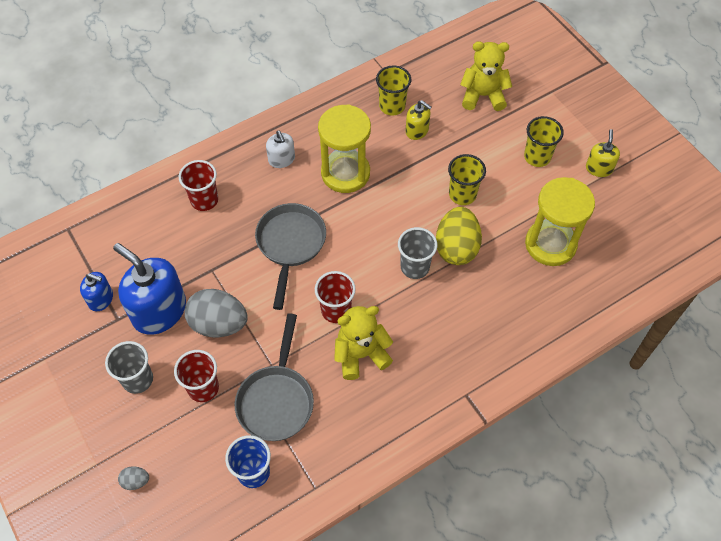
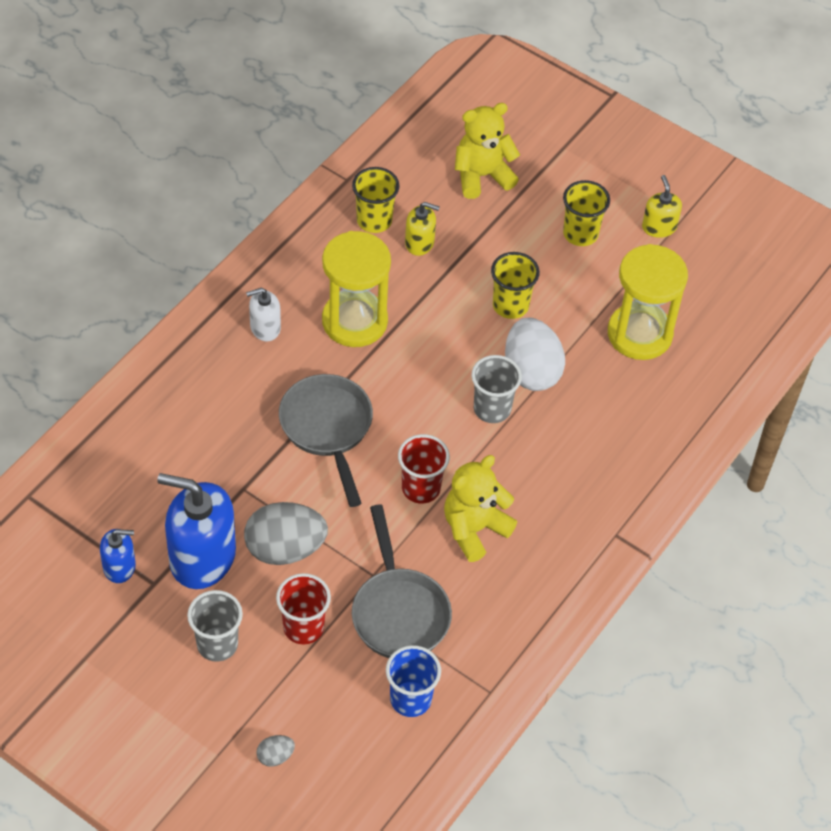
camera: 25 degrees left, 5 degrees down
red cup [179,160,218,211] -> none
white soap dispenser [266,131,295,168] -> white soap dispenser turned 120 degrees clockwise [246,288,281,341]
yellow egg [436,207,482,265] -> white egg [505,318,565,391]

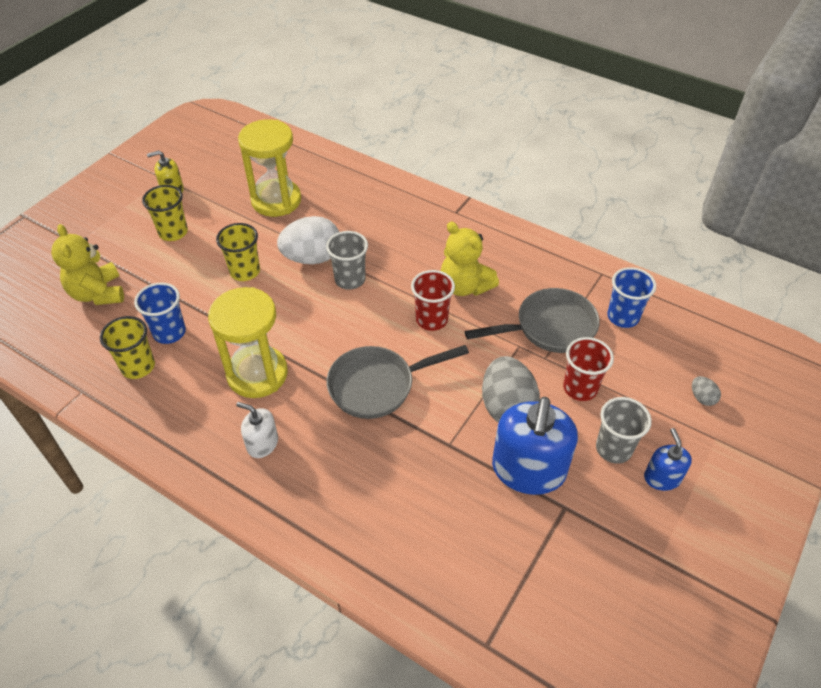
camera: 90 degrees left, 5 degrees down
blue soap dispenser [100,529,136,583] -> blue soap dispenser moved to [644,428,692,491]
white soap dispenser [246,288,281,341] -> white soap dispenser turned 135 degrees clockwise [236,402,278,458]
yellow soap dispenser [405,202,440,256] -> blue cup [134,283,186,344]

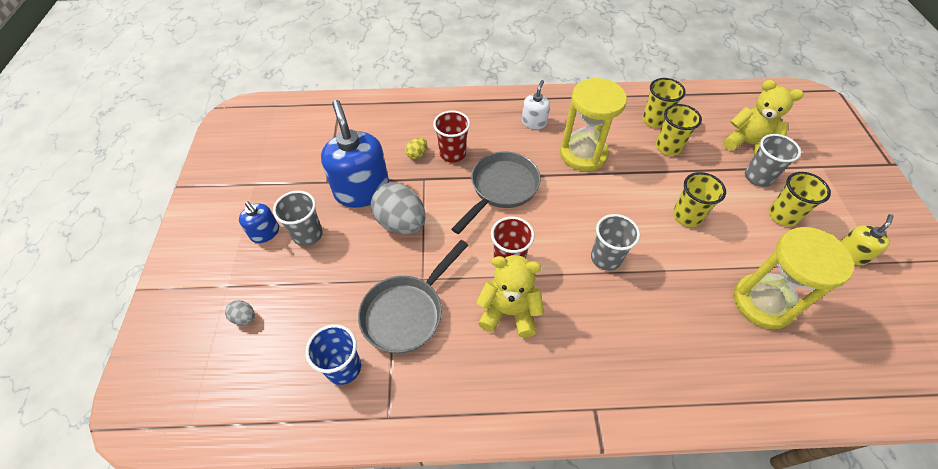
camera: 145 degrees right, 5 degrees up
blue cup [134,283,186,344] -> yellow cup [655,104,702,156]
white soap dispenser [236,402,278,458] -> white soap dispenser turned 60 degrees counterclockwise [522,80,550,129]
white egg [277,216,339,264] -> none
red cup [563,337,614,401] -> red cup moved to [433,111,470,163]
none -> yellow egg [405,138,427,159]
none -> grey cup [745,134,801,187]

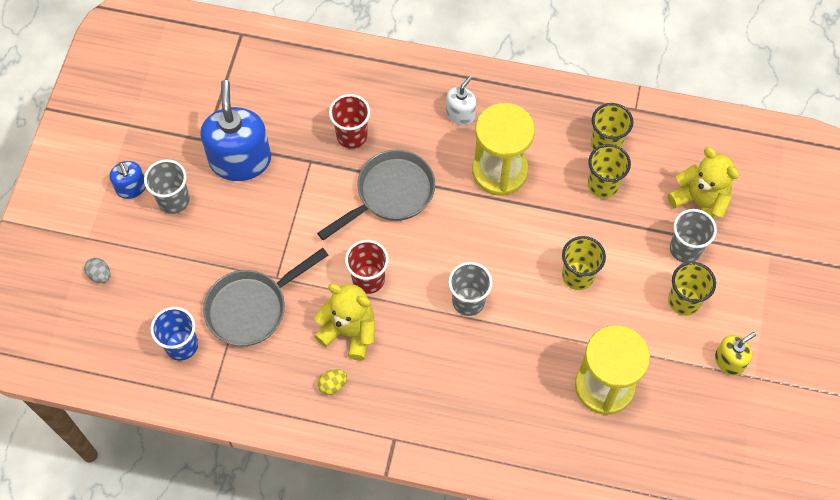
camera: 15 degrees right, 10 degrees up
grey egg [371,183,426,234] -> none
yellow egg [405,138,427,159] -> yellow egg moved to [318,369,347,395]

